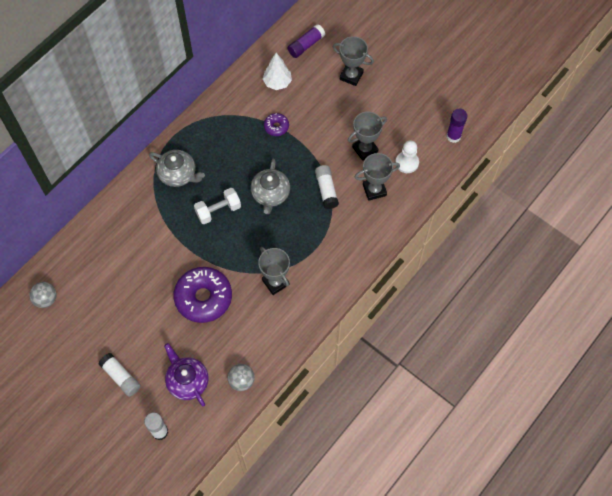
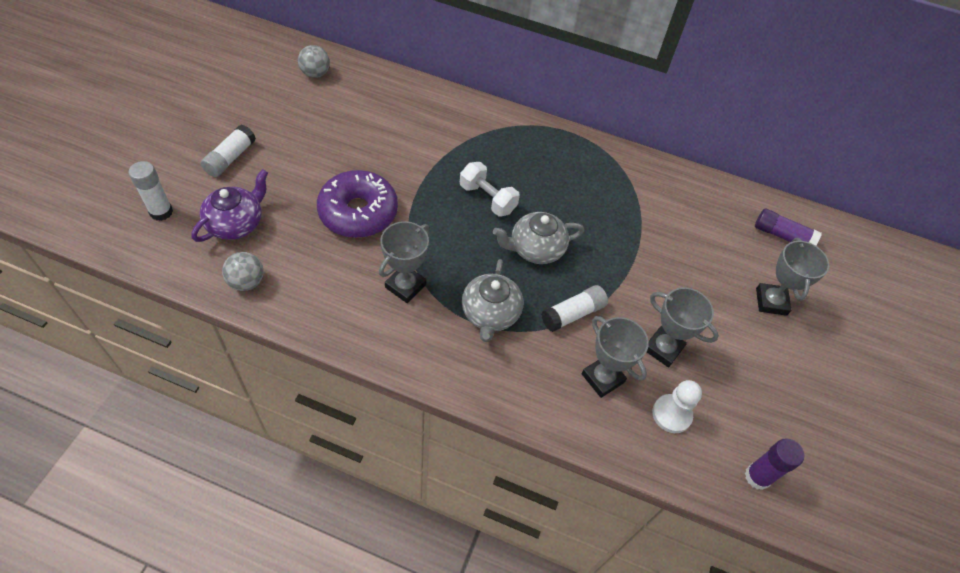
camera: 65 degrees right, 10 degrees down
grey teapot [149,150,205,187] -> grey teapot moved to [462,259,523,342]
white tree [263,53,292,90] -> none
purple donut [264,113,289,136] -> none

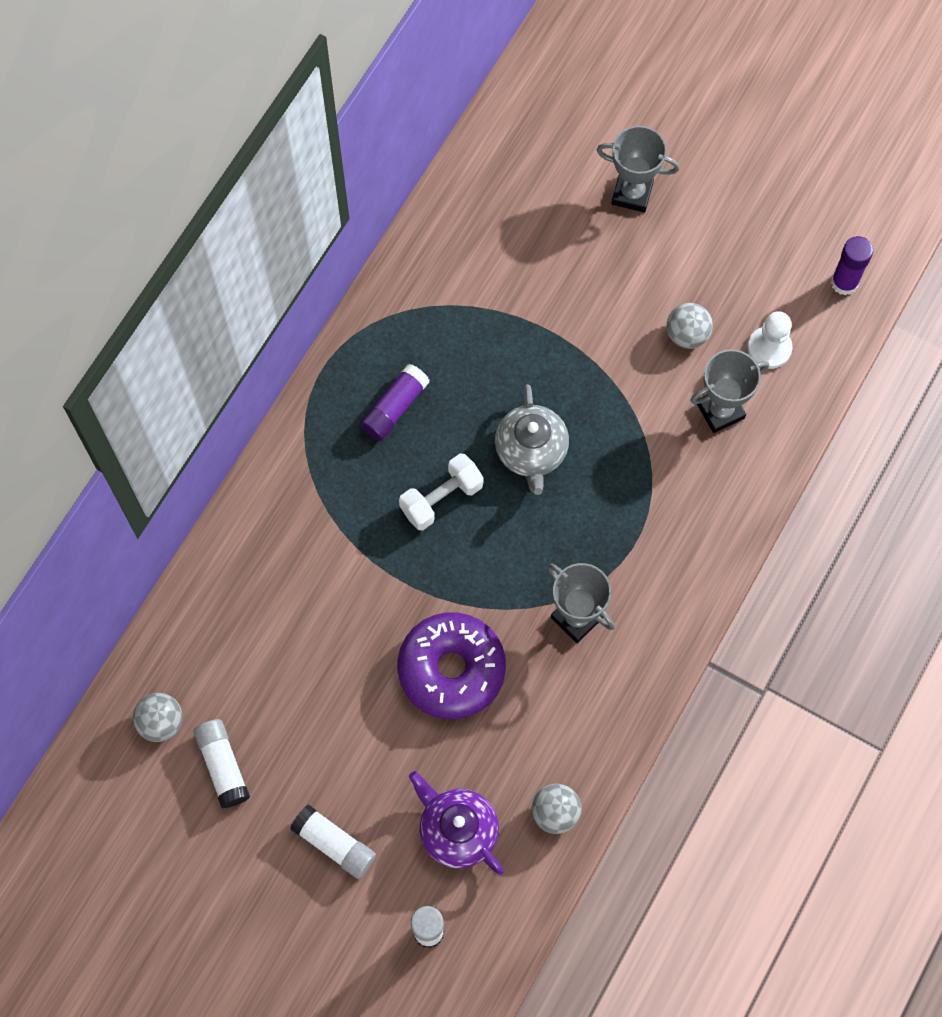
camera: 75 degrees left, 15 degrees up
grey teapot [462,259,523,342] -> none
white glue stick [541,285,608,332] -> white glue stick moved to [193,719,250,808]
grey trophy [647,287,719,367] -> grey ball [667,303,713,349]
purple glue stick [755,208,822,246] -> purple glue stick moved to [360,364,430,441]

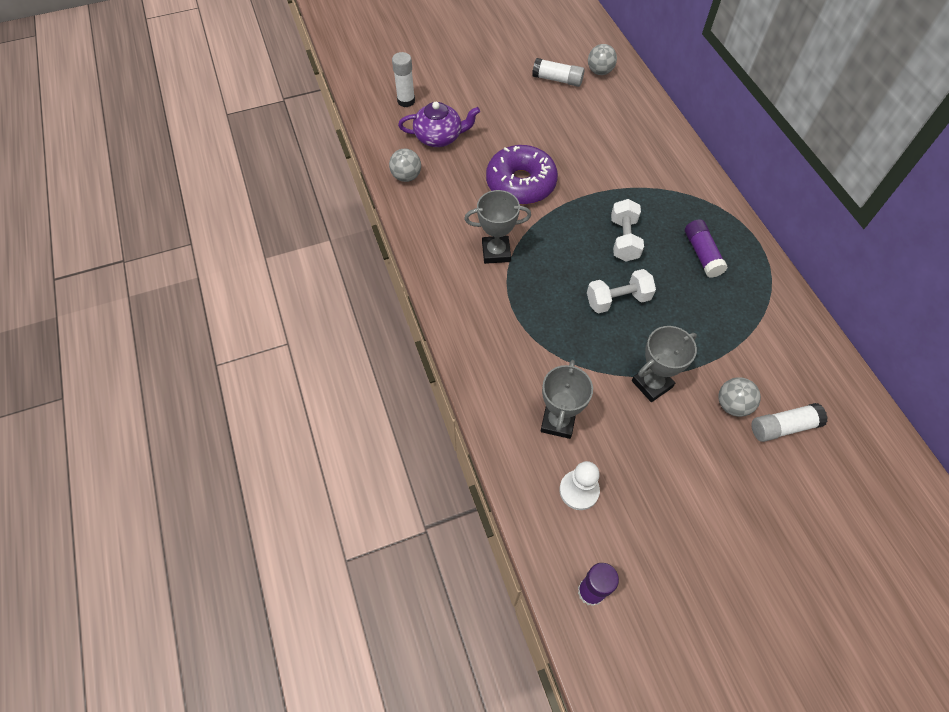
camera: 130 degrees right, 10 degrees down
white glue stick [290,804,376,879] -> white glue stick moved to [751,403,828,442]
grey teapot [495,384,569,495] -> white dumbbell [587,269,656,313]
grey trophy [597,126,680,212] -> grey trophy moved to [632,326,697,402]
grey ball [667,303,713,349] -> grey ball moved to [718,377,761,417]

